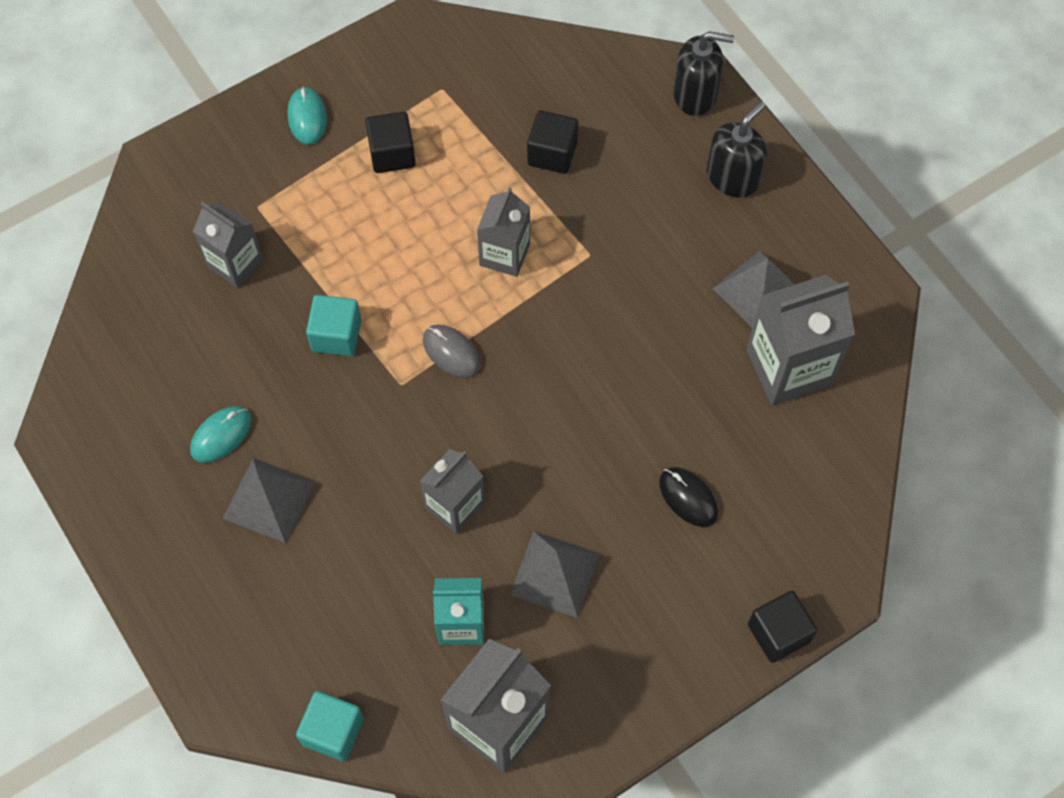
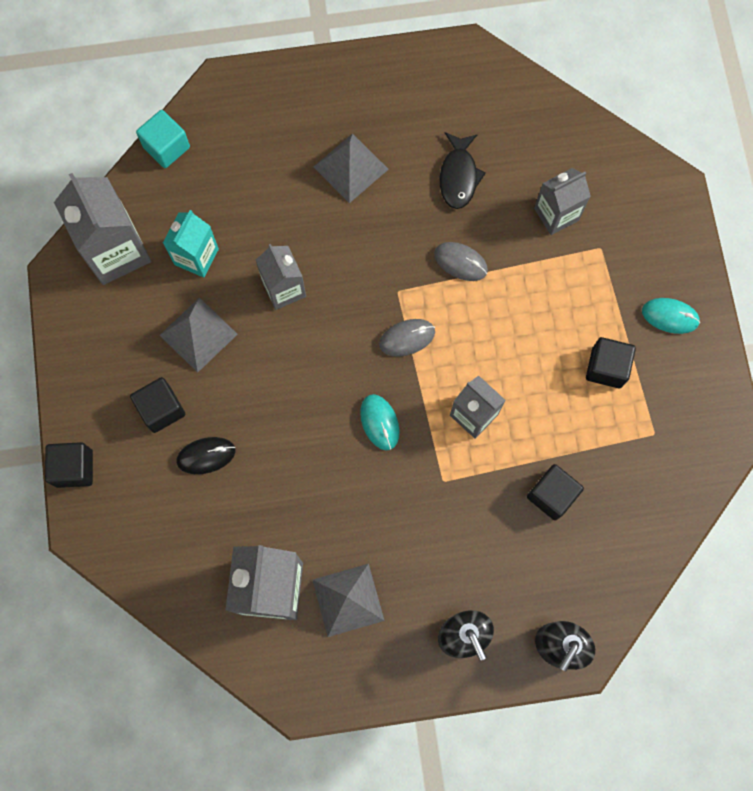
camera: 115 degrees right, 10 degrees up
turquoise mouse [190,406,252,463] -> turquoise mouse moved to [360,394,400,450]
turquoise cube [306,295,361,356] -> grey mouse [434,242,488,281]
none -> black cube [130,377,185,433]
none -> black fish [440,132,486,209]

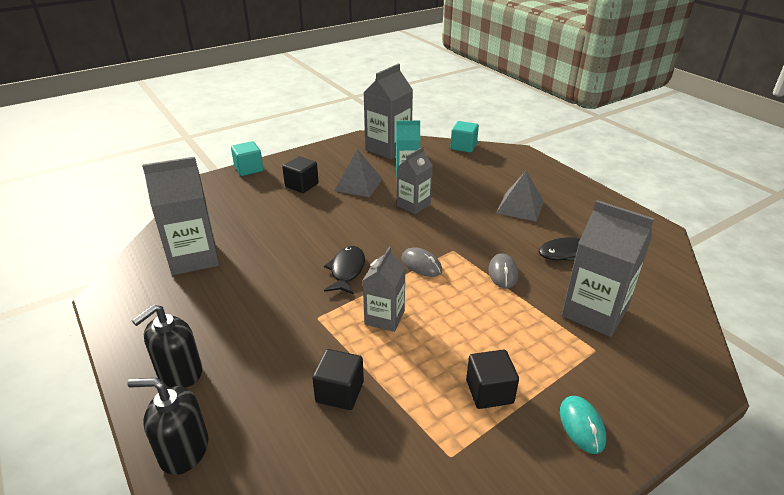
camera: 65 degrees right, 40 degrees down
black cube [45,442,93,488] -> turquoise cube [231,141,263,176]
black mouse [177,437,235,474] -> none
grey pyramid [313,564,385,637] -> none
turquoise mouse [360,394,400,450] -> black fish [324,246,365,294]
grey carton [534,168,591,235] -> grey carton [562,200,654,337], size x1.59

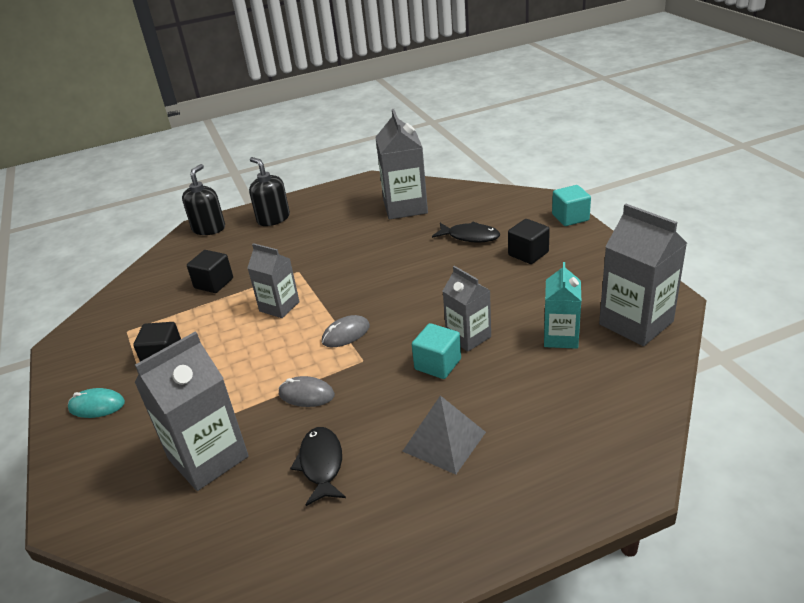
camera: 105 degrees right, 0 degrees up
black fish [324,246,365,294] -> black fish moved to [432,221,500,243]
grey pyramid [334,149,383,197] -> none
turquoise cube [450,121,479,153] -> turquoise cube moved to [412,323,461,379]

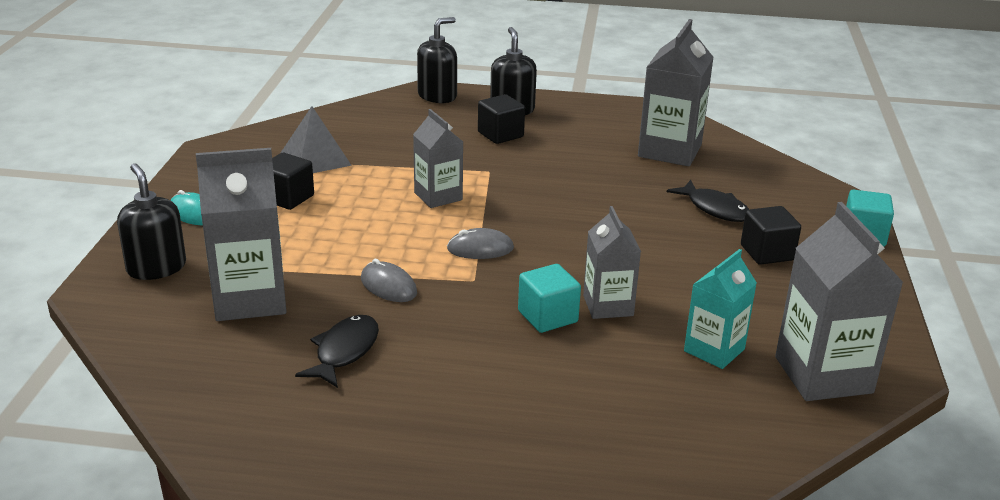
camera: 25 degrees right, 5 degrees down
black cube [187,250,233,293] -> black cube moved to [478,94,525,144]
grey pyramid [402,395,486,475] -> grey pyramid moved to [281,106,352,173]
none -> black soap dispenser [117,163,186,280]

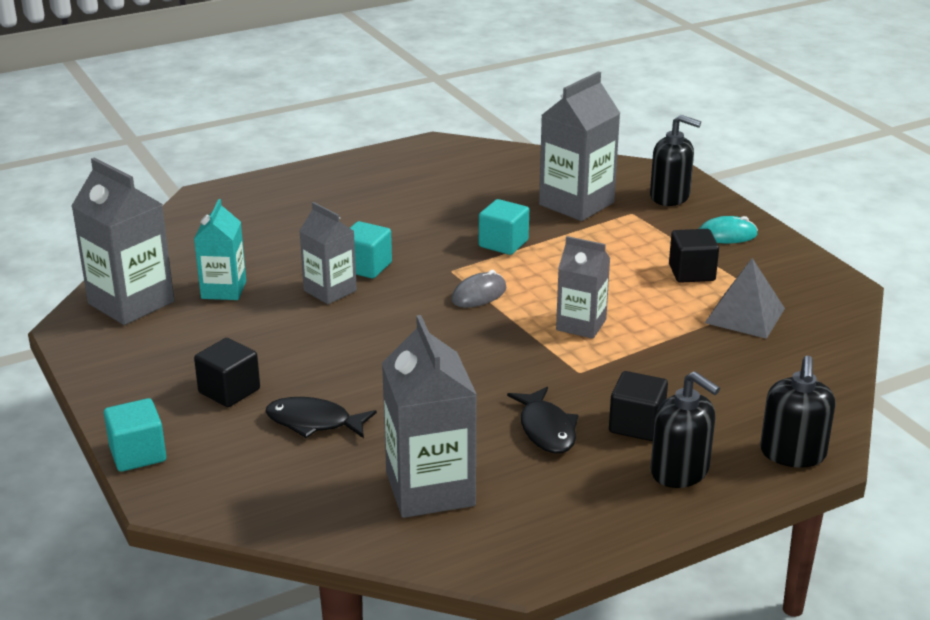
camera: 145 degrees right, 0 degrees up
black fish [295,315,379,388] -> black fish moved to [507,387,579,453]
grey mouse [361,259,417,302] -> turquoise cube [479,199,529,255]

